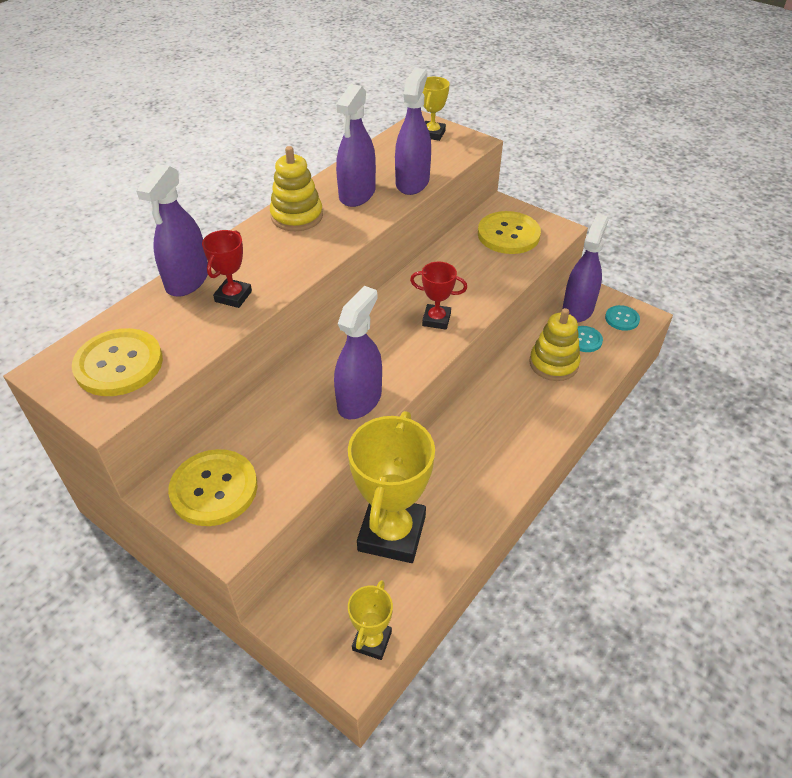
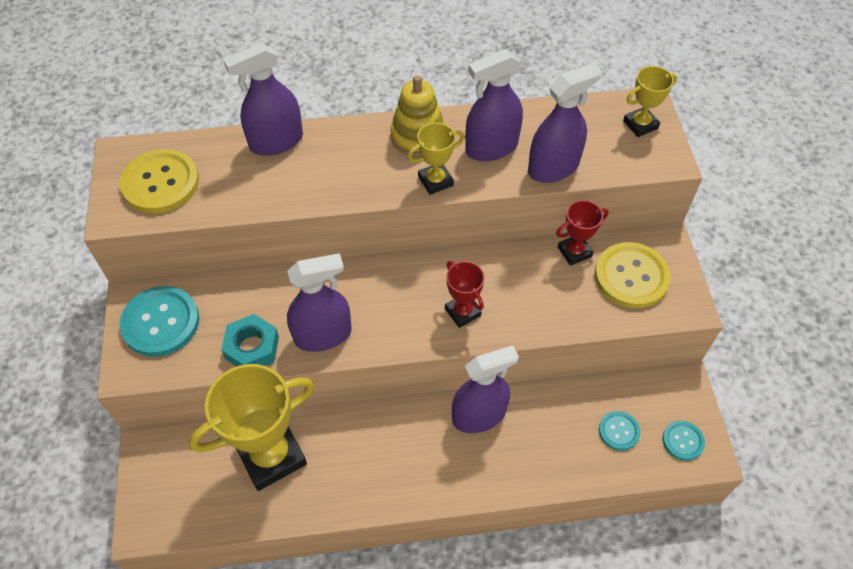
camera: 45 degrees right, 10 degrees up
yellow button [168,449,257,526] -> turquoise button [119,286,199,357]
red trophy [202,230,252,308] -> red trophy moved to [556,200,609,266]
yellow trophy [348,580,393,660] -> yellow trophy moved to [408,122,465,195]
yellow stacking toy [529,308,580,381] -> none
purple spray bottle [563,214,609,322] -> purple spray bottle moved to [452,346,519,433]
none -> turquoise nut [221,314,279,367]

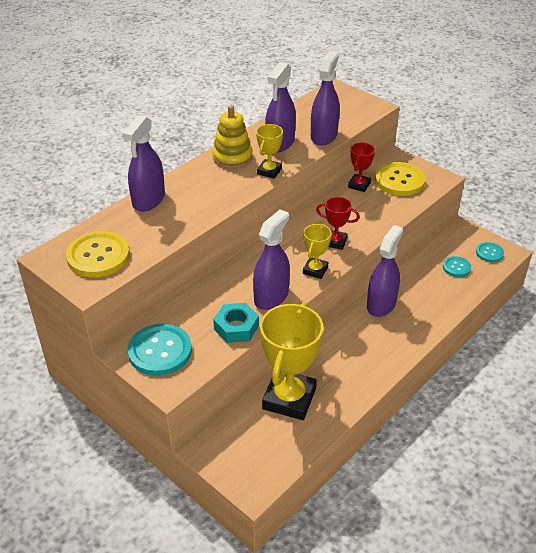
camera: 40 degrees left, 15 degrees down
yellow trophy [623,66,677,137] -> yellow trophy moved to [303,224,332,279]

